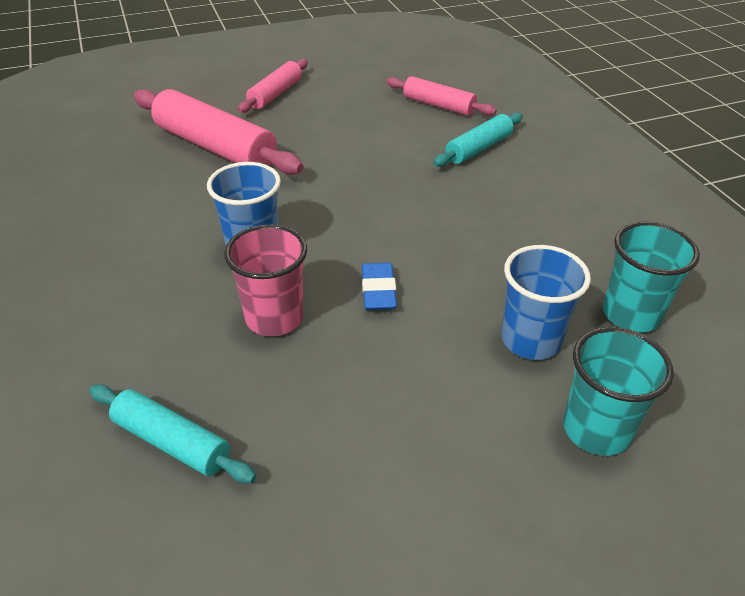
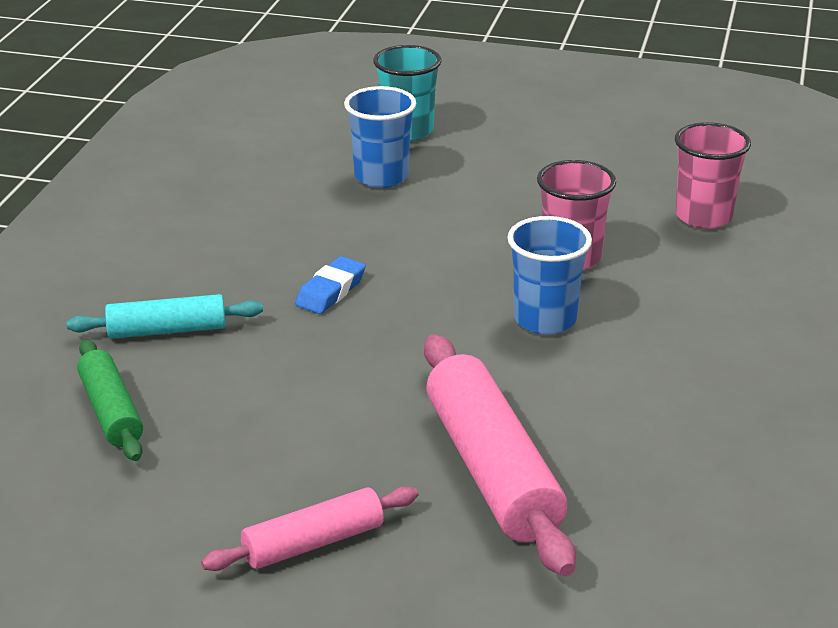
camera: 145 degrees left, 10 degrees down
turquoise rolling pin [90,385,256,483] -> pink cup [675,122,751,229]
blue eraser [362,263,397,310] -> blue eraser moved to [295,256,366,314]
pink rolling pin [386,76,497,116] -> green rolling pin [77,339,143,461]
turquoise cup [603,222,700,333] -> none

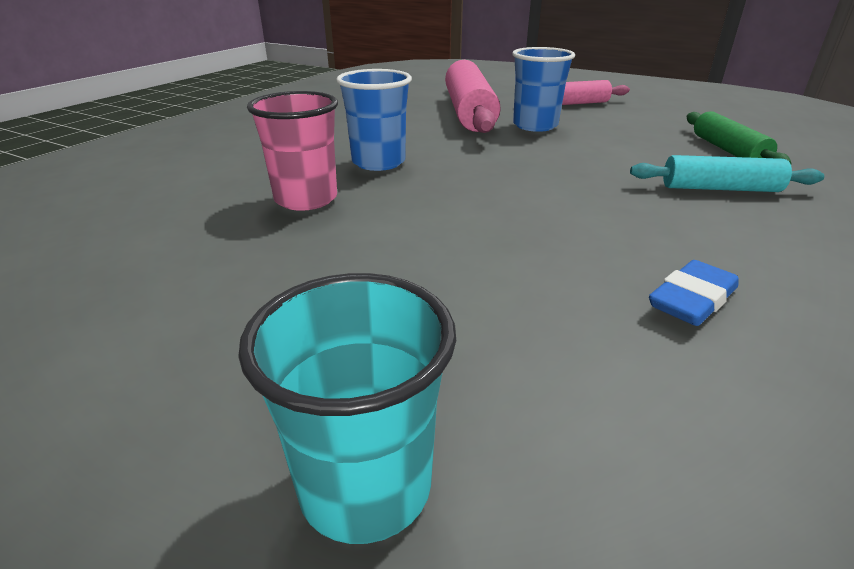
camera: 165 degrees left, 0 degrees up
blue eraser [295,256,366,314] -> blue eraser moved to [649,260,739,326]
blue cup [344,86,417,188] -> blue cup moved to [512,47,575,132]
pink cup [675,122,751,229] -> none

